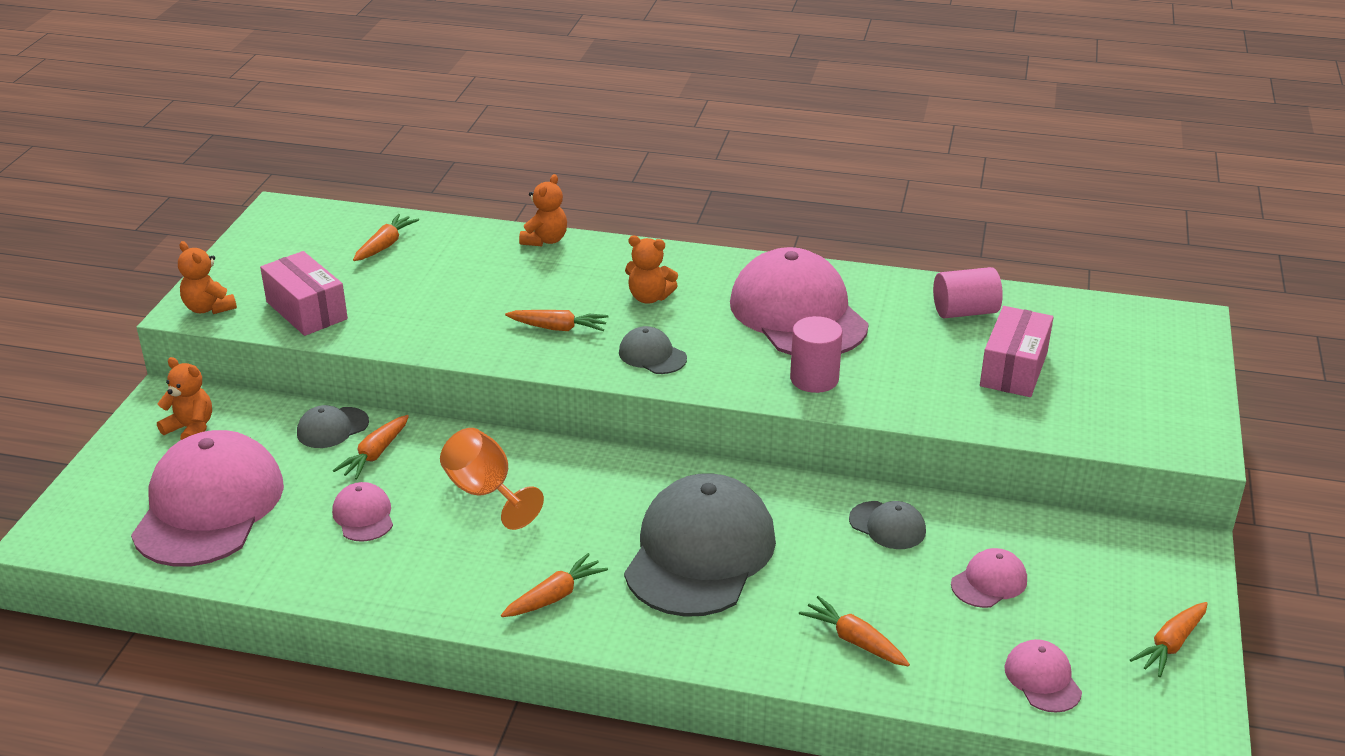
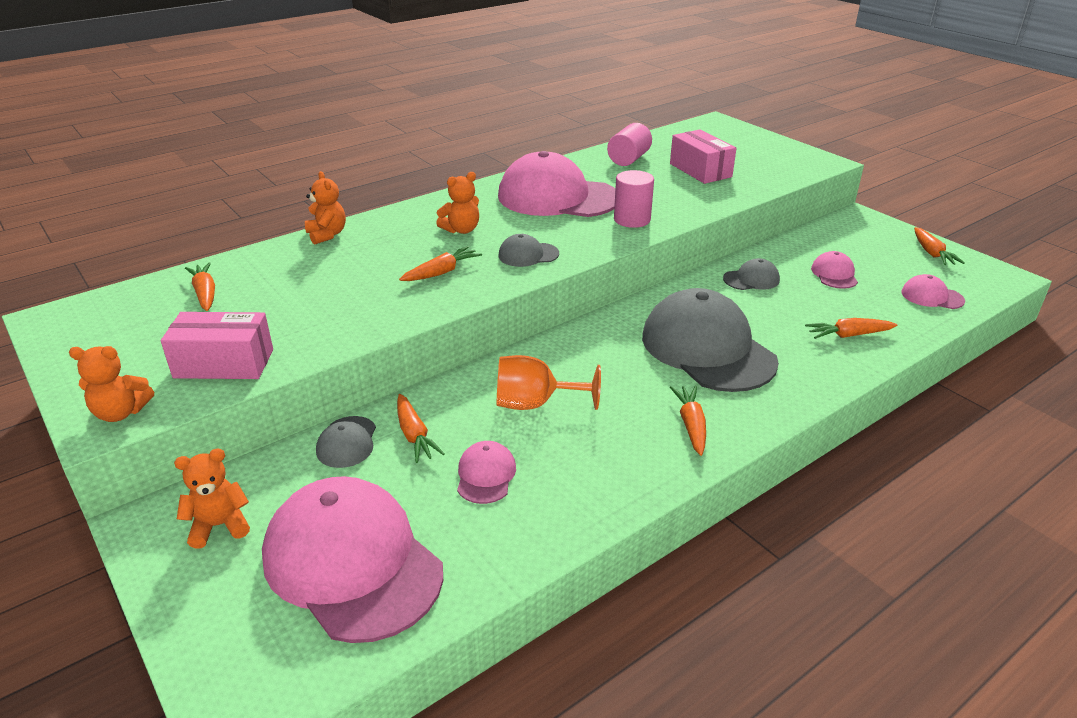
camera: 50 degrees left, 0 degrees up
pink cap [332,482,393,542] -> pink cap turned 75 degrees clockwise [457,441,516,504]

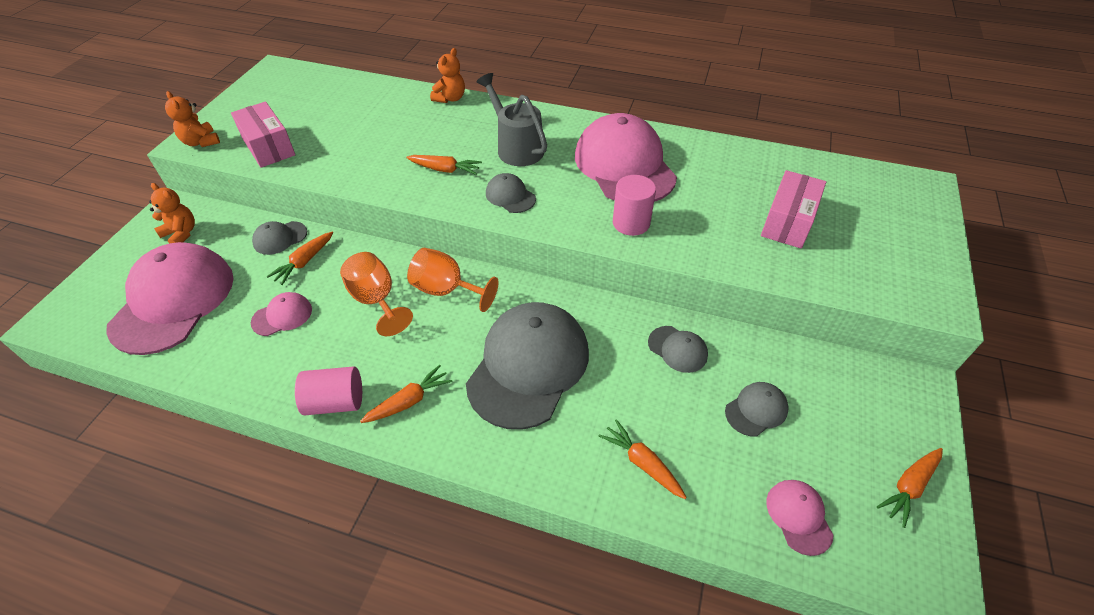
camera: 55 degrees right, 15 degrees up
orange carrot [185,262,215,311] -> none
orange teddy bear [436,172,479,234] -> grey watering can [477,73,547,166]
pink cylinder [607,123,652,166] -> pink cylinder moved to [295,366,362,415]
pink cap [811,251,858,289] -> grey cap [725,382,789,437]
none -> orange goblet [407,248,499,312]

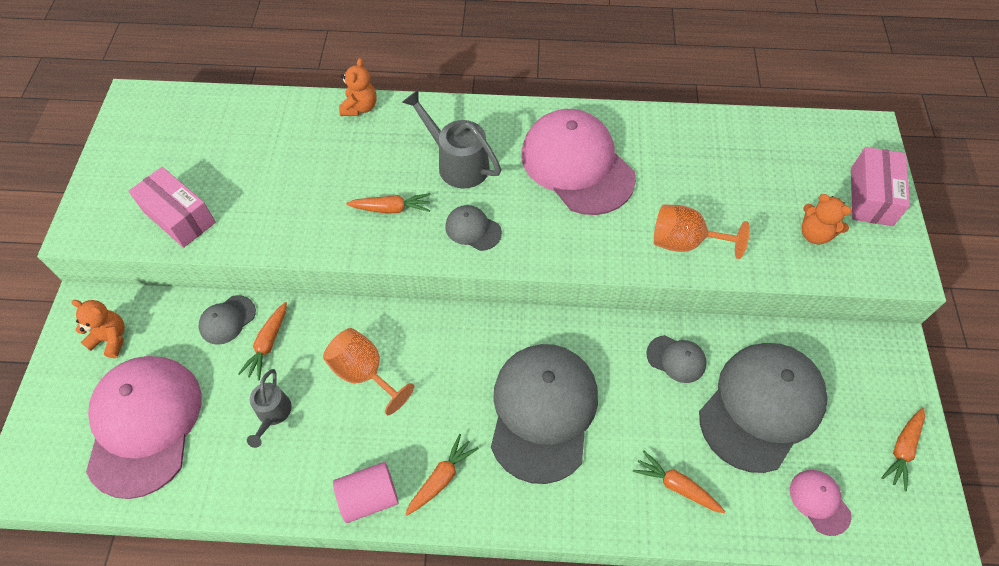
camera: 15 degrees left, 10 degrees up
orange teddy bear [165,91,220,147] -> orange teddy bear moved to [802,194,852,244]
pink cap [251,292,312,336] -> grey watering can [247,369,292,448]
orange goblet [407,248,499,312] -> orange goblet moved to [654,204,750,259]
pink cylinder [613,175,656,236] -> none
grey cap [725,382,789,437] -> grey cap [699,343,828,473], size x2.28
pink box [761,170,826,248] -> pink box moved to [851,147,910,226]

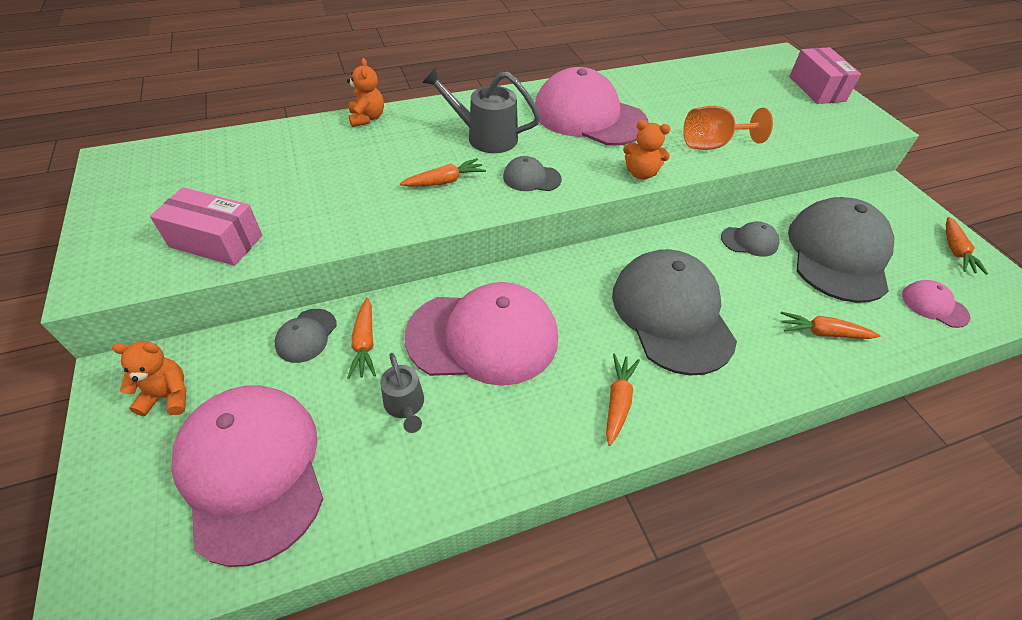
camera: 25 degrees left, 10 degrees down
orange goblet [323,328,415,415] -> pink cap [405,282,558,386]
pink cylinder [333,462,399,523] -> none
orange teddy bear [802,194,852,244] -> orange teddy bear moved to [623,120,670,180]

